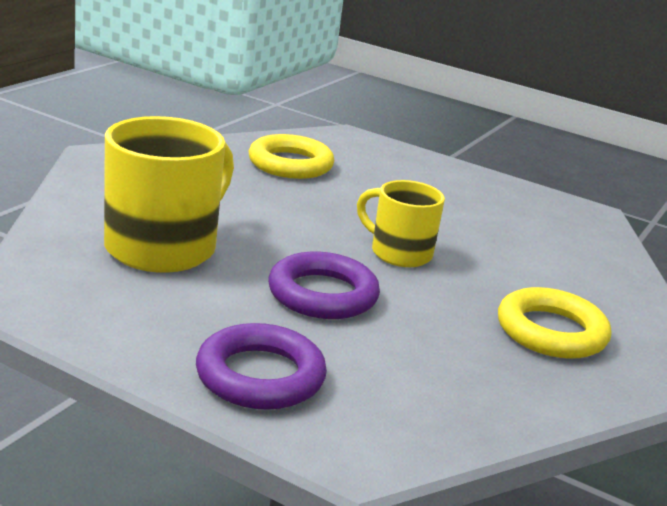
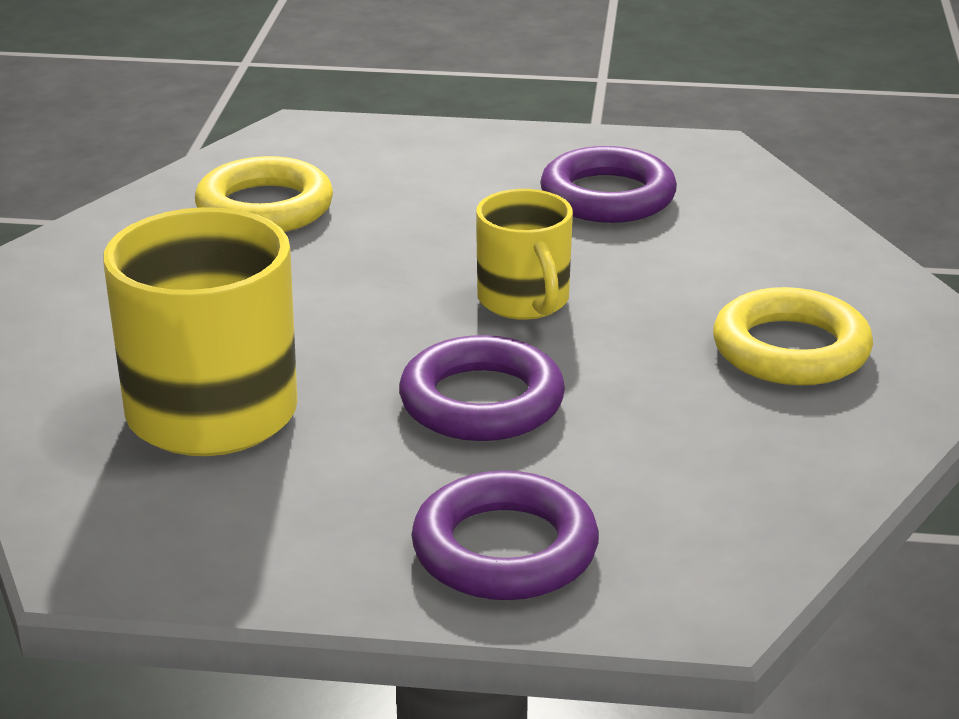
camera: 20 degrees left, 5 degrees up
yellow mug [357,180,445,267] -> yellow mug turned 120 degrees counterclockwise [476,189,573,320]
none -> purple ring [540,146,677,223]

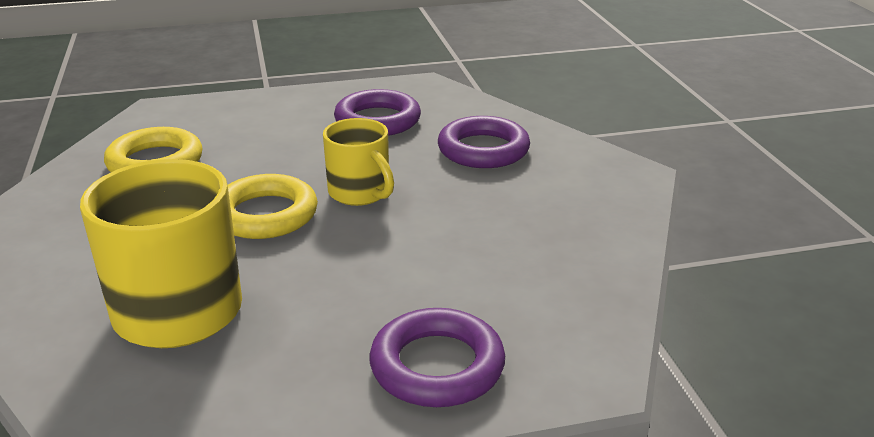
camera: 20 degrees left, 0 degrees up
purple ring [399,335,565,441] -> purple ring moved to [438,116,530,168]
yellow ring [713,287,873,385] -> yellow ring moved to [228,174,318,239]

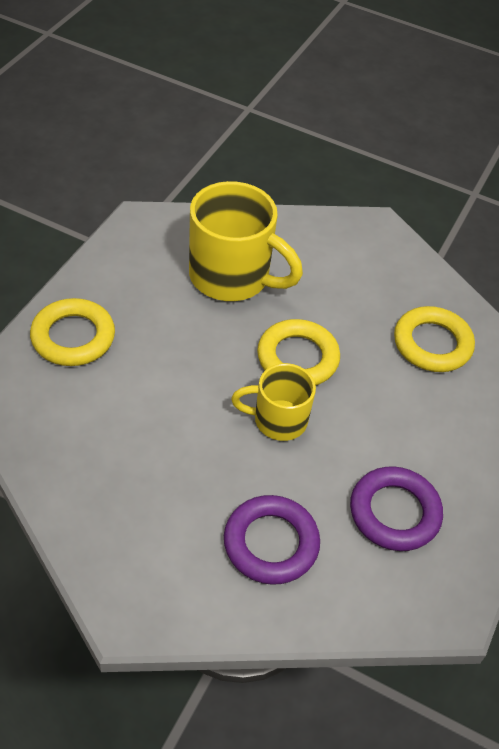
camera: 125 degrees right, 20 degrees up
purple ring [369,308,505,407] -> yellow ring [30,298,115,366]

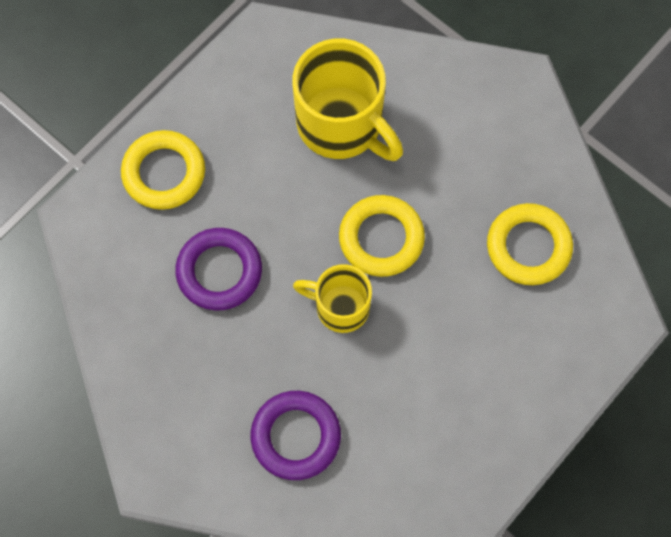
camera: 20 degrees right, 20 degrees up
purple ring [350,466,443,551] -> purple ring moved to [175,228,262,311]

